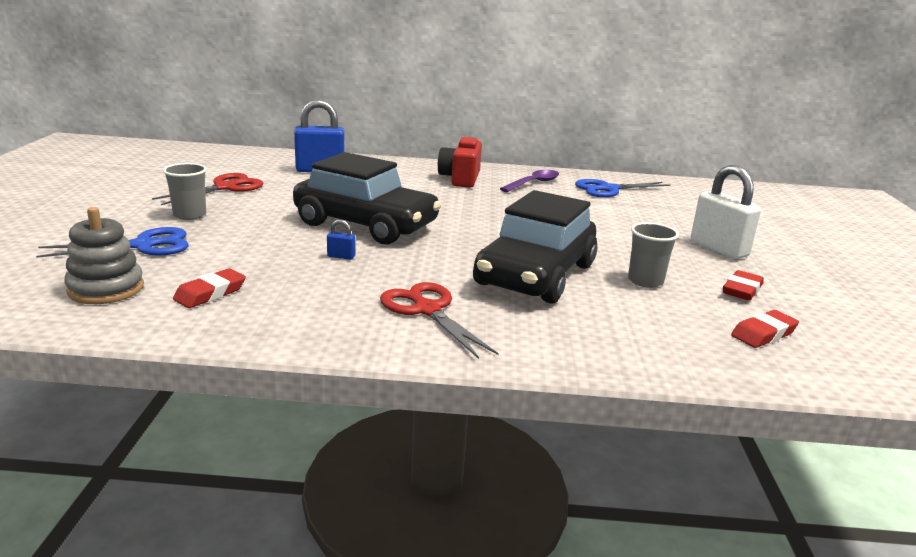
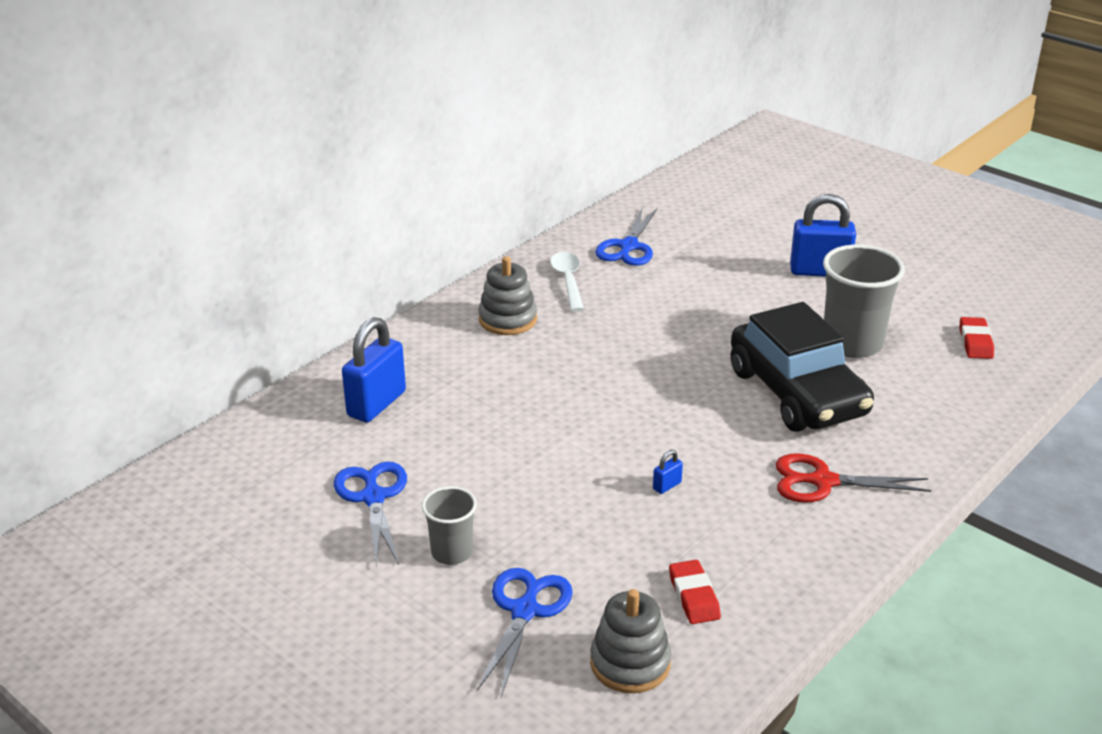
camera: 50 degrees left, 10 degrees up
red scissors [152,173,263,205] -> blue scissors [334,462,407,565]
black car [293,152,441,244] -> none
red camera [438,137,482,188] -> grey stacking toy [478,256,537,335]
purple spoon [500,170,559,192] -> white spoon [550,252,584,312]
grey cup [628,222,679,288] -> grey cup [823,244,905,358], size x1.76
white padlock [691,165,761,259] -> blue padlock [790,194,856,277]
red eraser [723,270,764,301] -> none

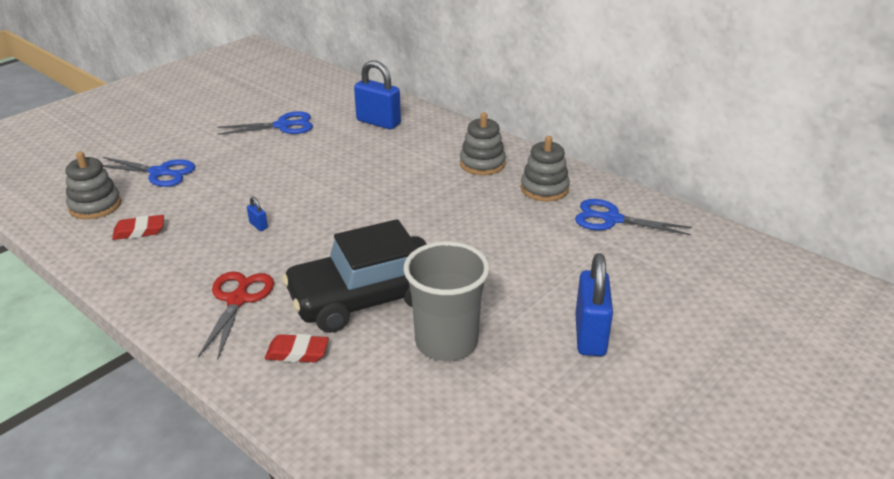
camera: 90 degrees right, 0 degrees up
grey cup [422,486,477,565] -> none
white spoon [550,252,584,312] -> grey stacking toy [521,136,570,202]
red eraser [960,317,994,359] -> red eraser moved to [265,334,329,362]

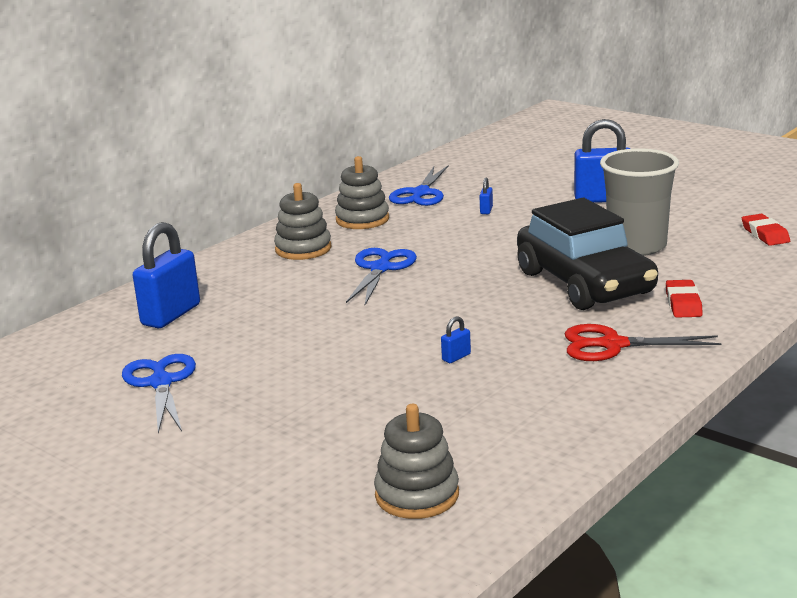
camera: 90 degrees left, 10 degrees down
blue scissors [103,157,196,187] -> blue scissors moved to [346,248,417,305]
red eraser [112,215,164,240] -> red eraser moved to [742,214,790,246]
none -> blue padlock [480,177,493,214]

